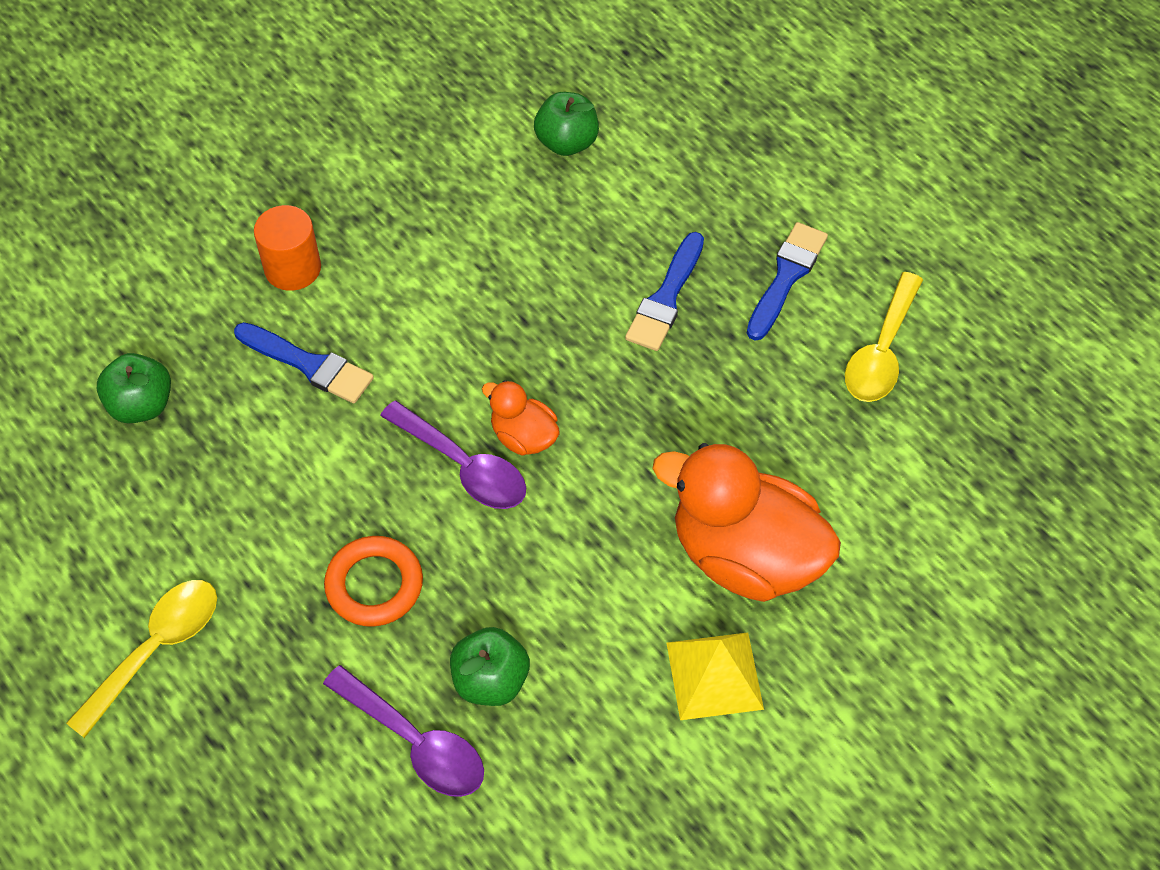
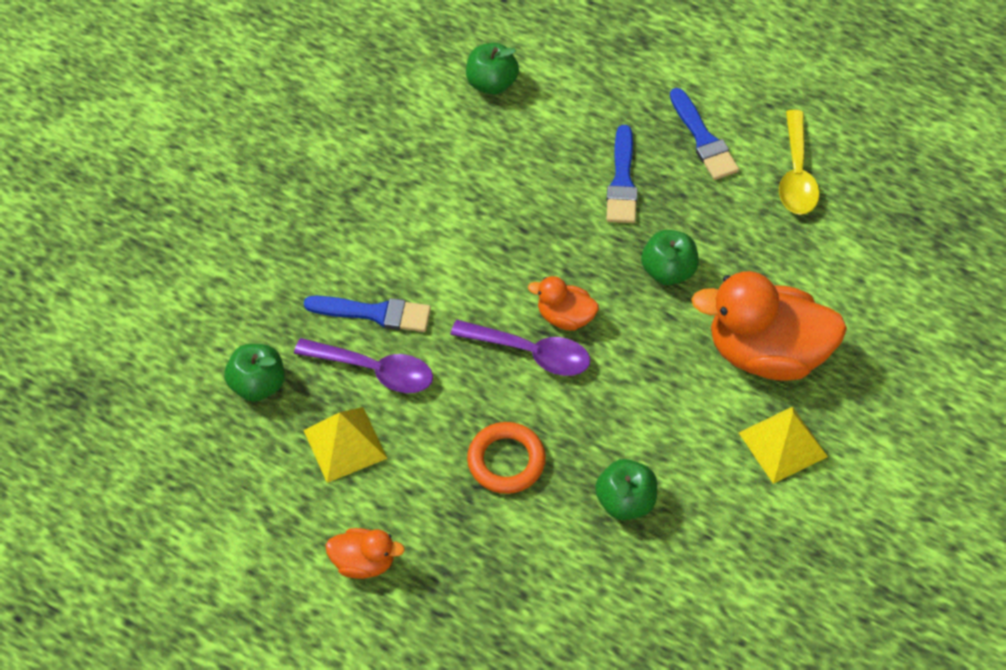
camera: 20 degrees left, 0 degrees up
yellow spoon [66,580,217,738] -> orange duck [326,528,405,579]
orange cylinder [254,205,321,291] -> none
purple spoon [323,665,484,797] -> purple spoon moved to [294,338,433,393]
blue brush [747,222,828,340] -> blue brush turned 150 degrees clockwise [670,88,739,180]
none -> yellow pyramid [304,407,387,483]
none -> green apple [641,230,699,285]

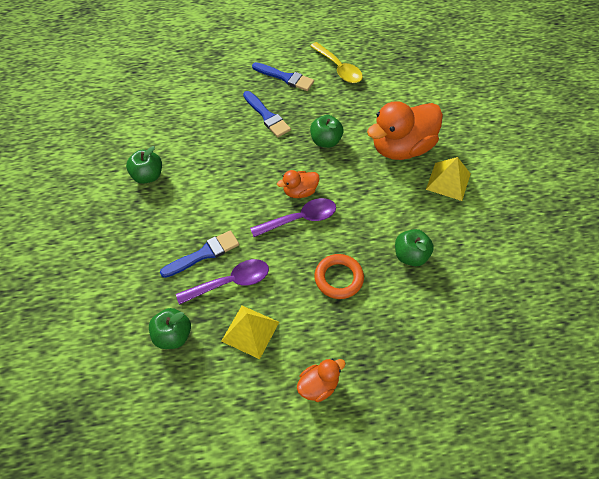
camera: 40 degrees left, 0 degrees up
green apple [466,43,519,95] -> green apple moved to [126,146,162,184]

